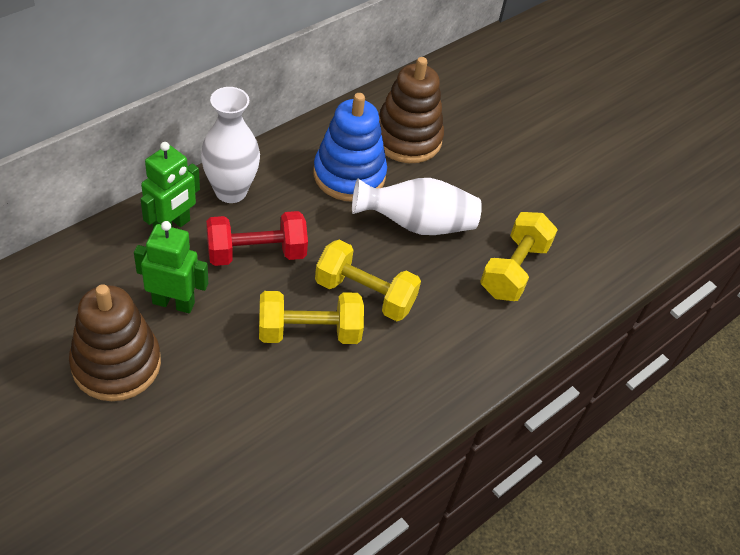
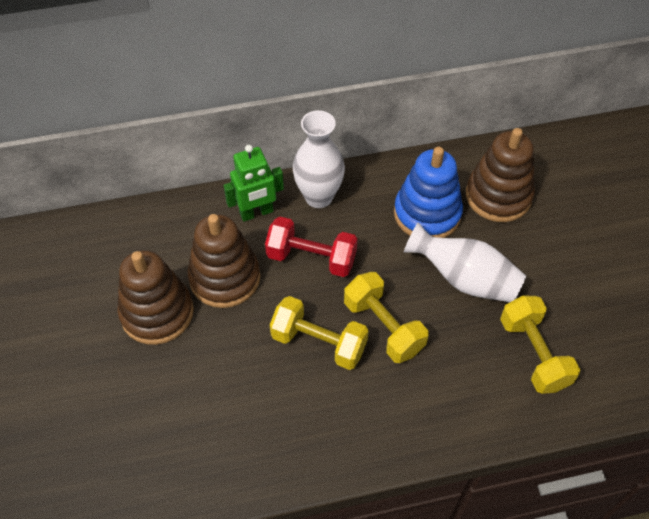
camera: 35 degrees right, 5 degrees up
green robot [134,221,208,313] -> brown stacking toy [187,214,260,308]
yellow dumbbell [480,212,558,301] -> yellow dumbbell turned 75 degrees counterclockwise [500,295,580,394]

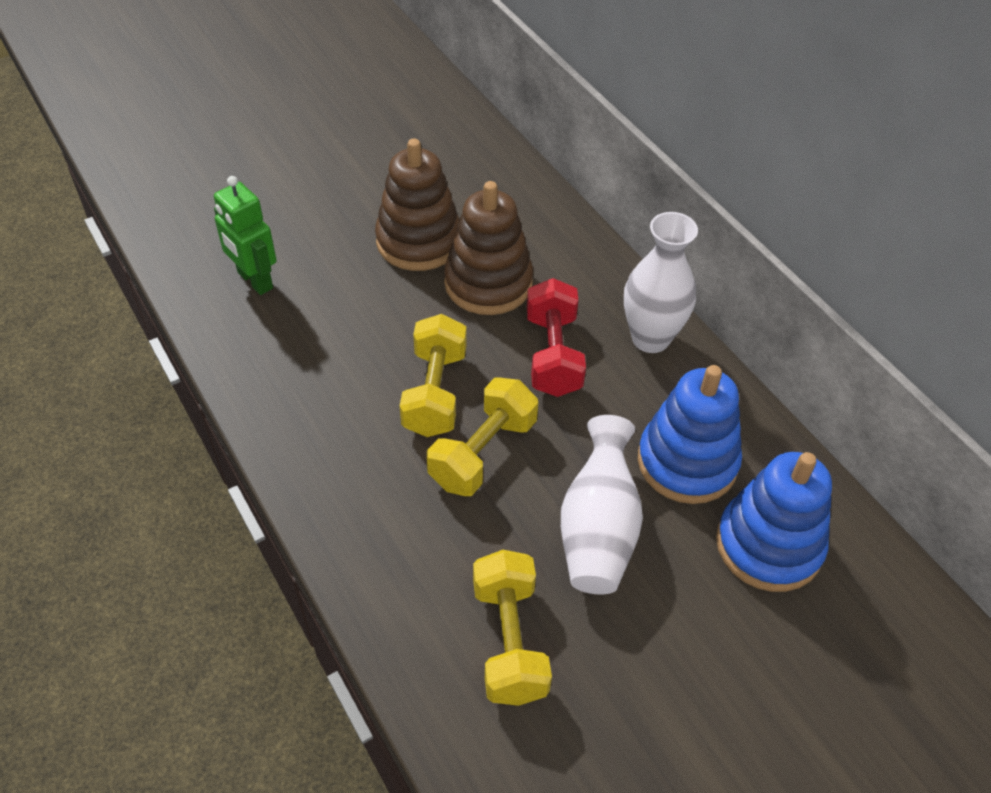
camera: 70 degrees right, 5 degrees down
green robot [223,145,284,222] -> green robot moved to [214,176,277,295]
brown stacking toy [466,128,535,222] -> blue stacking toy [716,452,832,592]
yellow dumbbell [500,295,580,394] -> yellow dumbbell turned 60 degrees counterclockwise [473,550,552,706]

